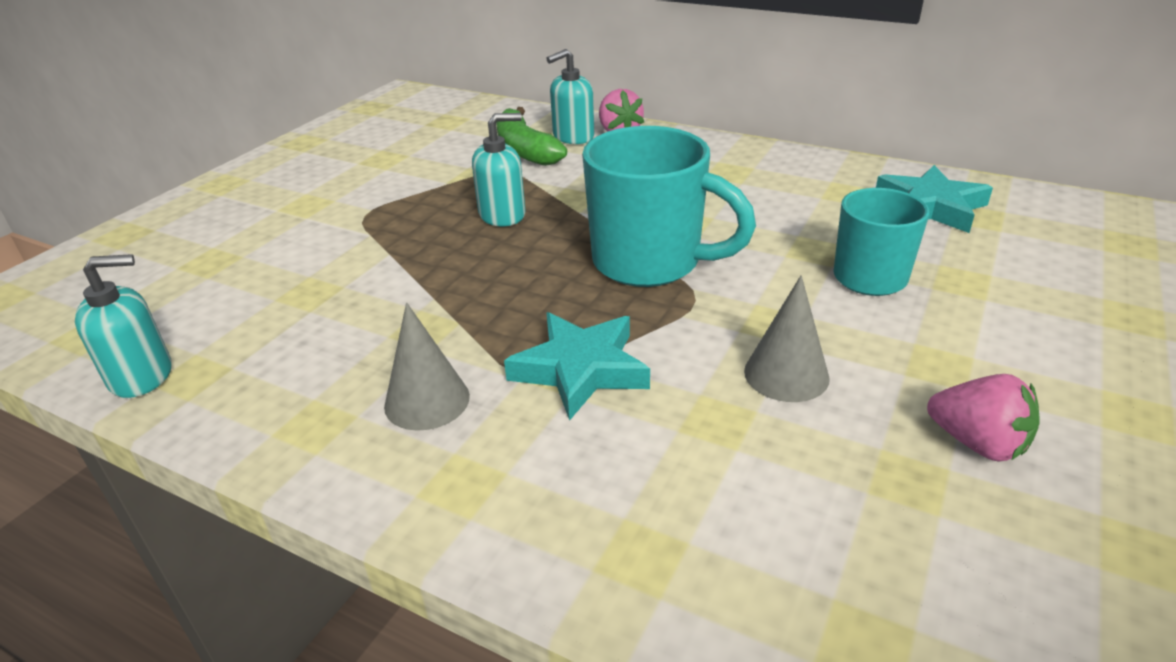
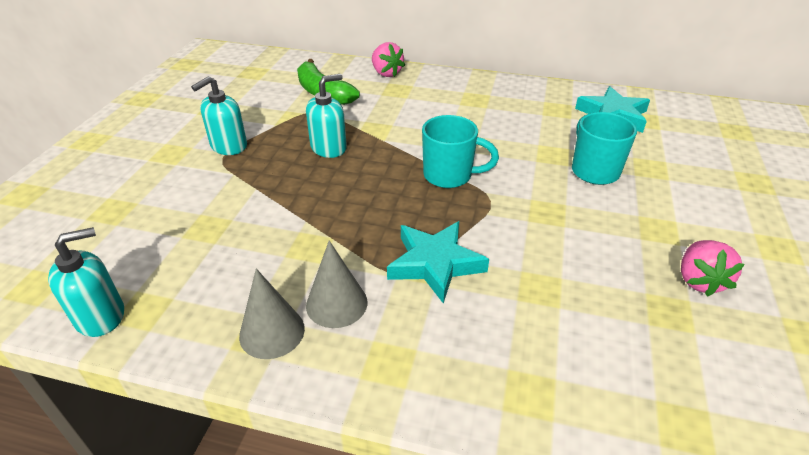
camera: 15 degrees left, 5 degrees up
turquoise soap dispenser [546,49,594,144] -> turquoise soap dispenser moved to [191,76,247,155]
turquoise mug [582,126,756,287] -> turquoise mug [422,115,499,188], size x0.64
grey cone [744,275,830,402] -> grey cone moved to [239,269,305,359]
pink strawberry [927,374,1040,462] -> pink strawberry turned 75 degrees clockwise [681,240,744,297]

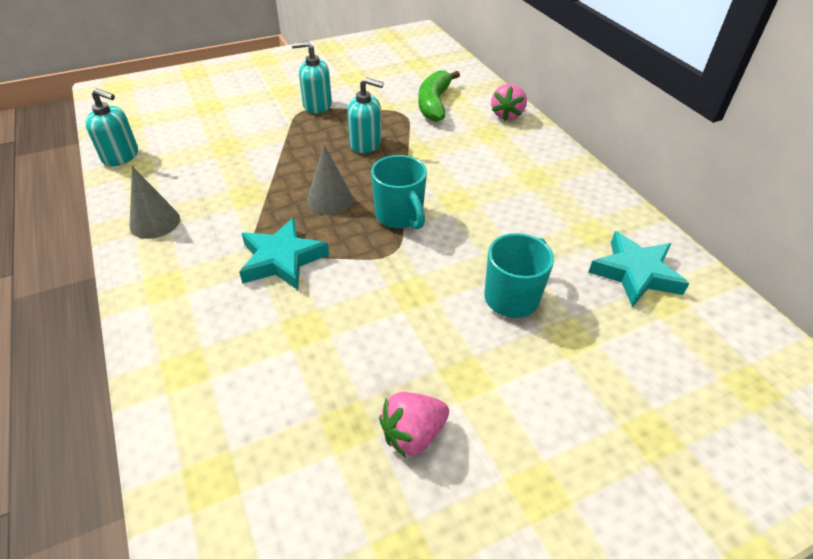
camera: 50 degrees right, 5 degrees up
grey cone [306,240,368,328] -> grey cone moved to [307,145,353,215]

